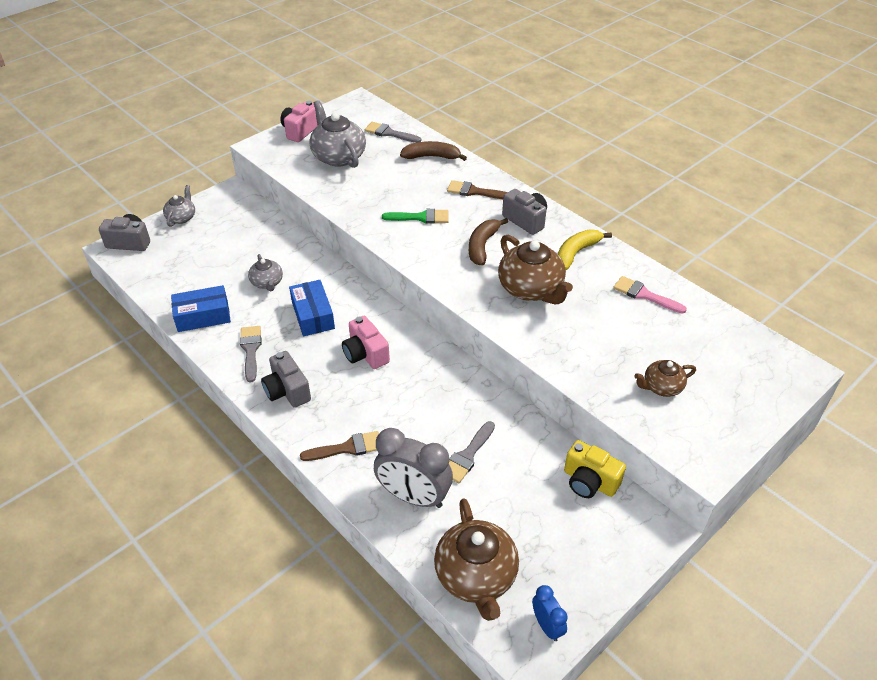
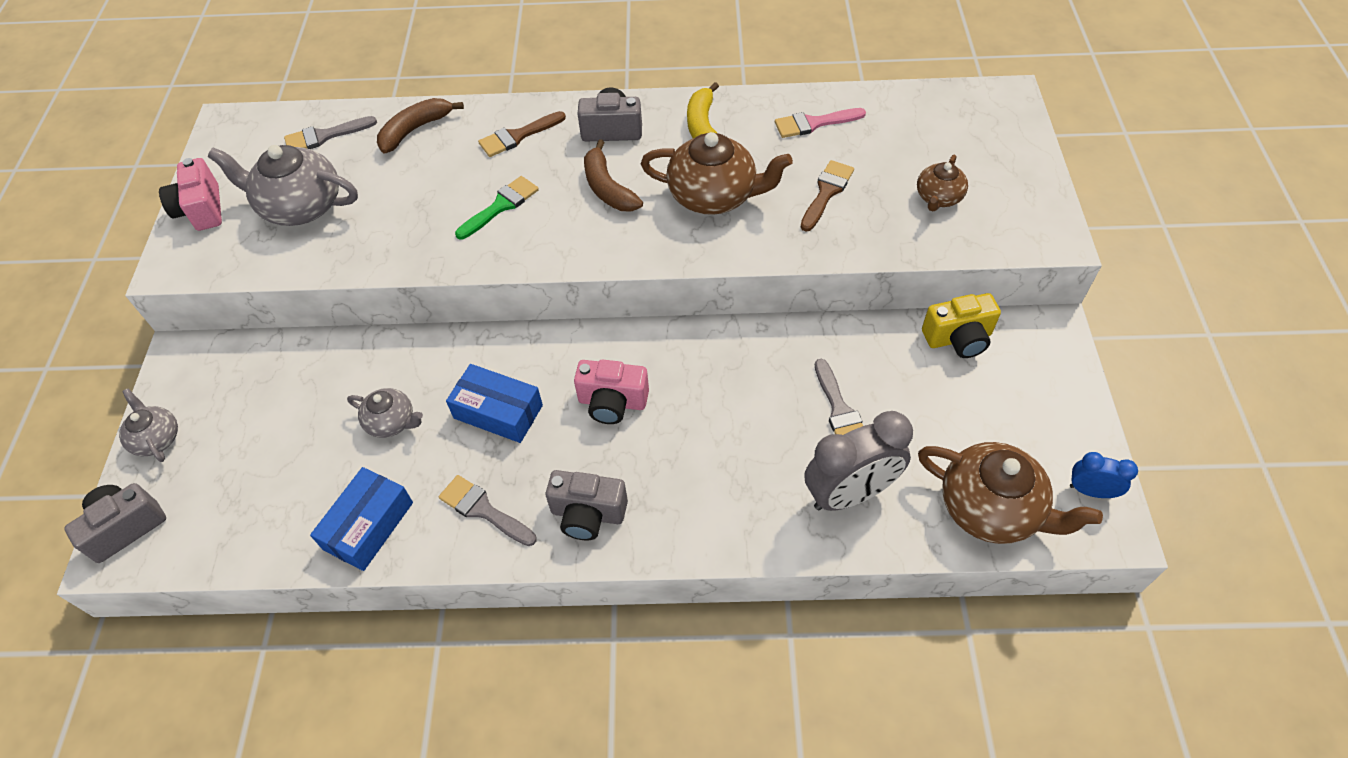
camera: 45 degrees left, 10 degrees up
brown brush [300,431,379,461] -> brown brush moved to [801,160,854,232]

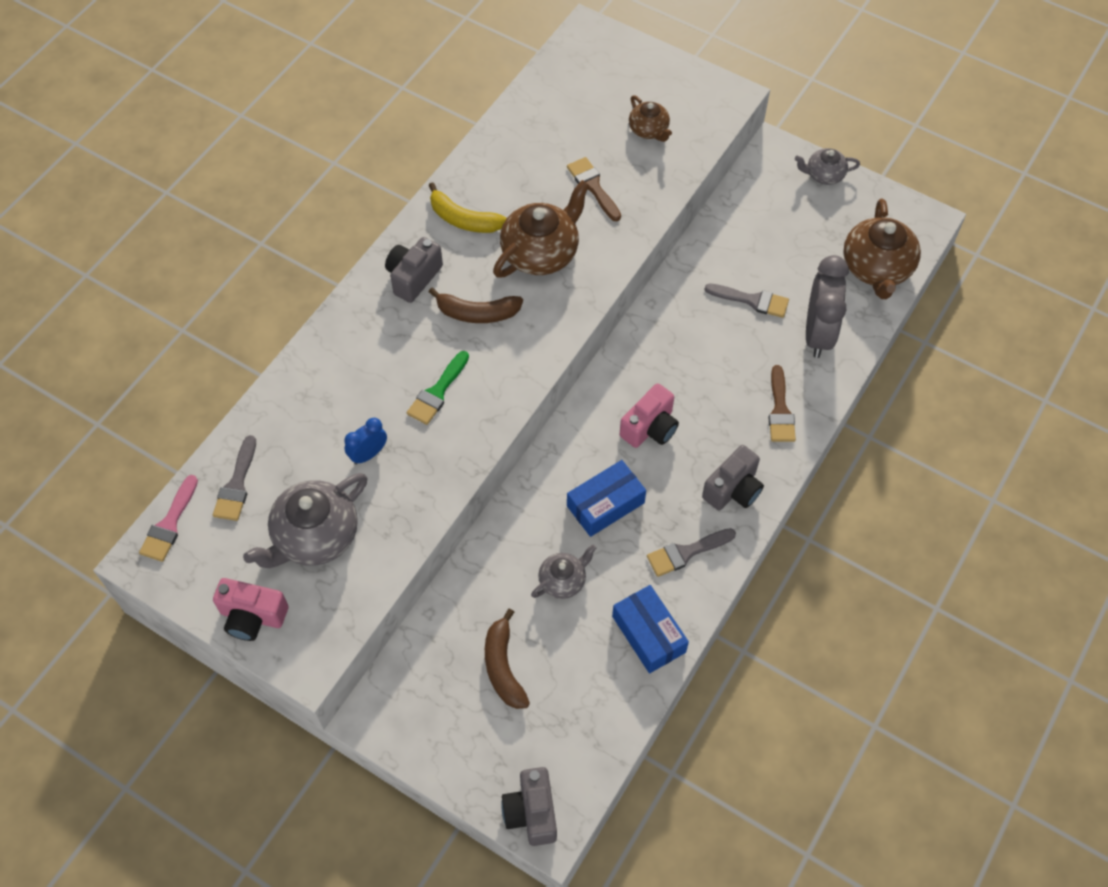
camera: 60 degrees left, 5 degrees up
grey teapot [119,388,178,462] -> grey teapot moved to [795,148,860,185]
brown banana [377,98,464,154] -> brown banana moved to [485,608,530,709]
green brush [455,176,539,239] -> green brush turned 135 degrees counterclockwise [407,351,469,425]
brown brush [478,111,566,157] -> brown brush moved to [768,365,796,442]
pink brush [775,108,866,138] -> pink brush moved to [139,475,198,562]
brown teapot [918,442,1103,544] -> brown teapot turned 120 degrees clockwise [843,198,921,299]
yellow camera [922,293,1001,358] -> none
blue clock [1070,452,1138,498] -> blue clock moved to [344,418,387,465]

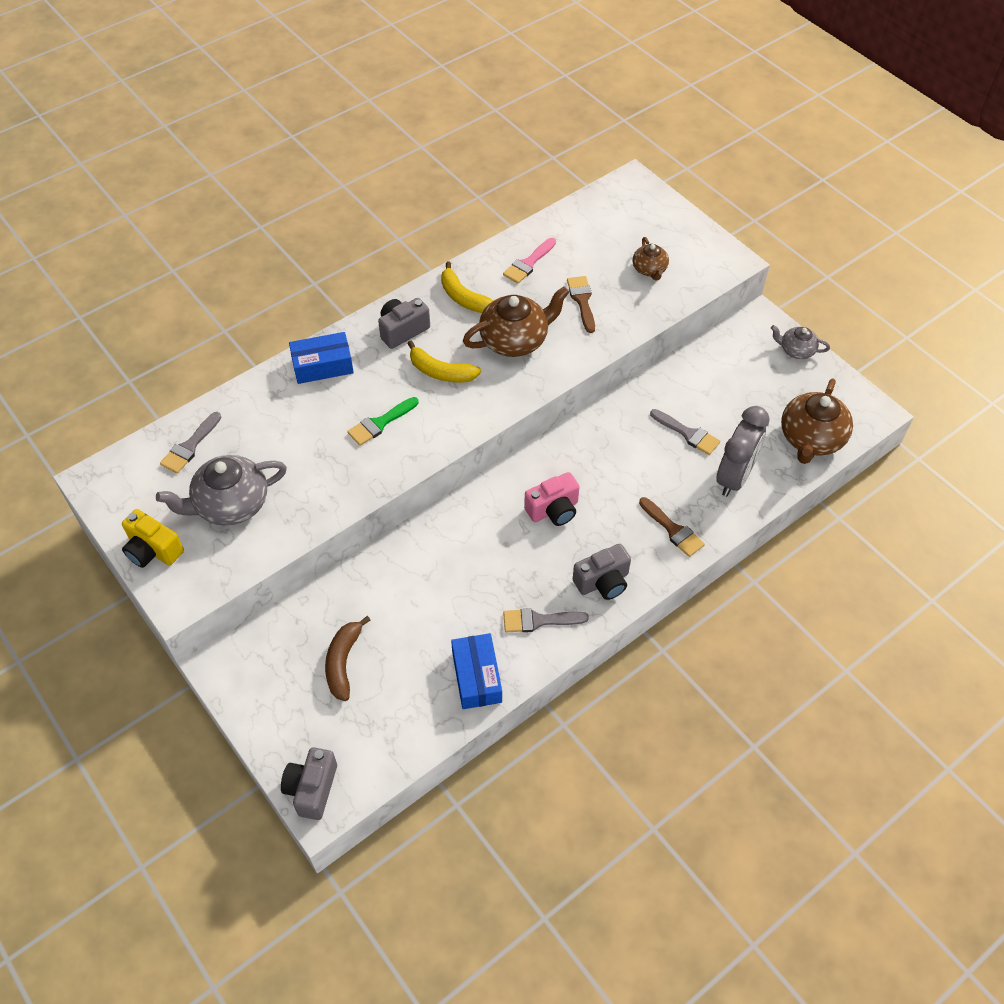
camera: 20 degrees right, 5 degrees down
pink brush [139,475,198,562] -> pink brush moved to [503,238,556,284]
pink camera [213,578,288,641] -> yellow camera [122,509,184,568]
blue clock [344,418,387,465] -> none
brown banana [429,288,523,323] -> yellow banana [407,341,481,383]
grey teapot [531,545,596,599] -> none
blue box [567,460,646,537] -> blue box moved to [289,332,354,384]
brown brush [768,365,796,442] -> brown brush turned 60 degrees counterclockwise [639,497,705,557]

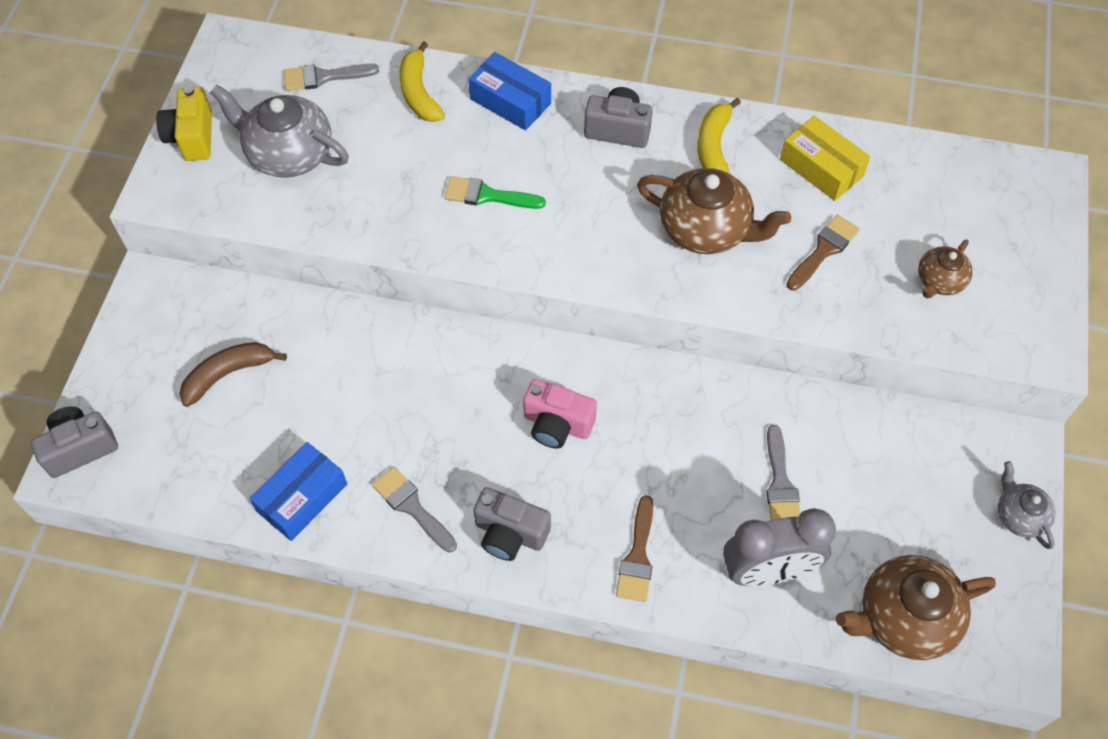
camera: 50 degrees right, 5 degrees up
yellow banana [407,341,481,383] -> yellow banana moved to [399,41,445,122]
pink brush [503,238,556,284] -> yellow box [780,116,871,201]

